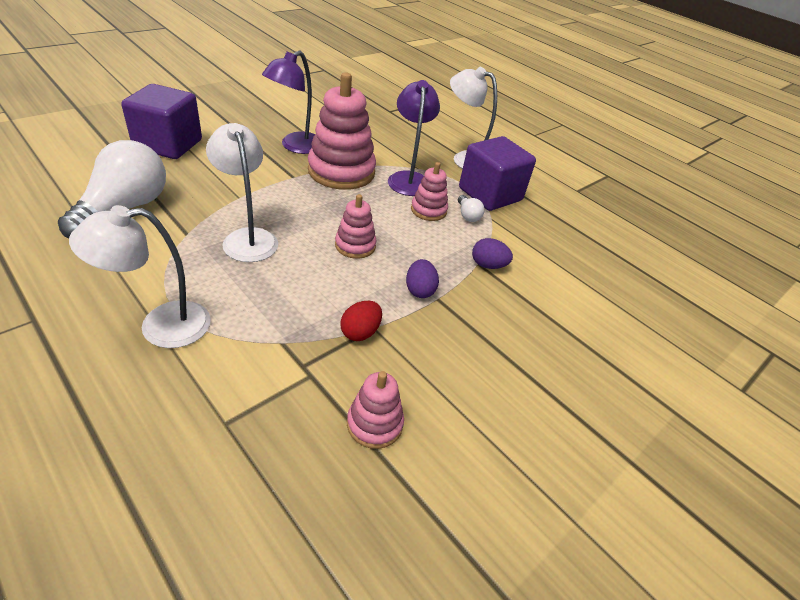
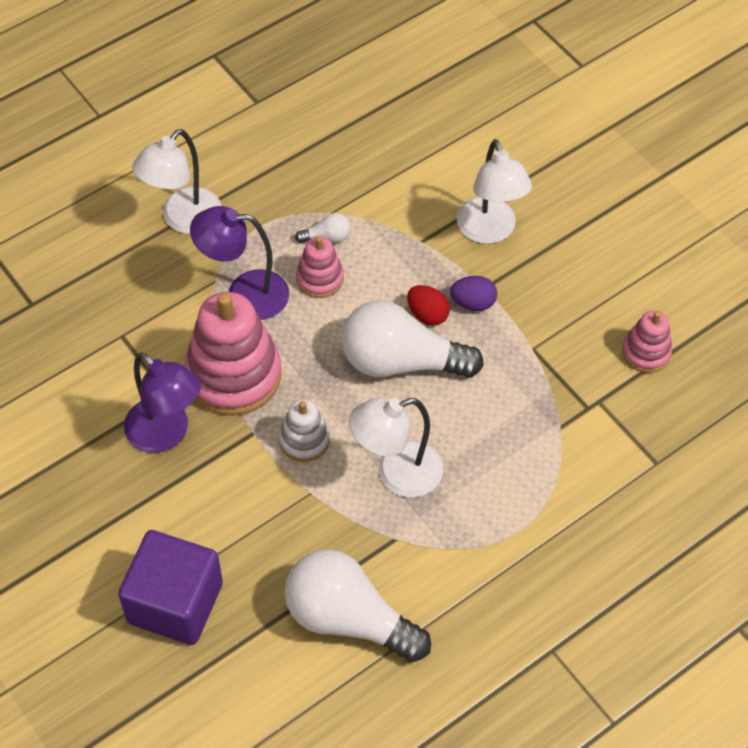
camera: 80 degrees left, 15 degrees up
white lamp [69,205,211,348] -> white lamp moved to [457,139,532,244]
pink stacking toy [335,194,377,259] -> white light bulb [341,301,484,378]
red egg [340,301,382,341] -> red egg moved to [407,285,450,326]
purple cube [459,136,536,211] -> none
purple egg [472,238,513,269] -> none
none -> white stacking toy [279,399,330,462]

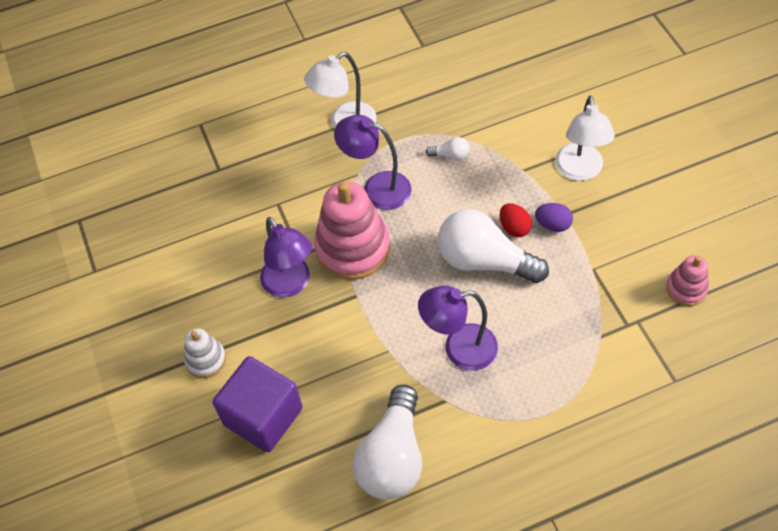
camera: 20 degrees right, 0 degrees up
white stacking toy [279,399,330,462] -> white stacking toy moved to [184,328,226,378]
white light bulb [285,549,431,662] -> white light bulb turned 120 degrees counterclockwise [353,385,422,500]
pink stacking toy [296,236,344,298] -> none
white lamp [349,397,443,497] -> purple lamp [418,286,498,371]

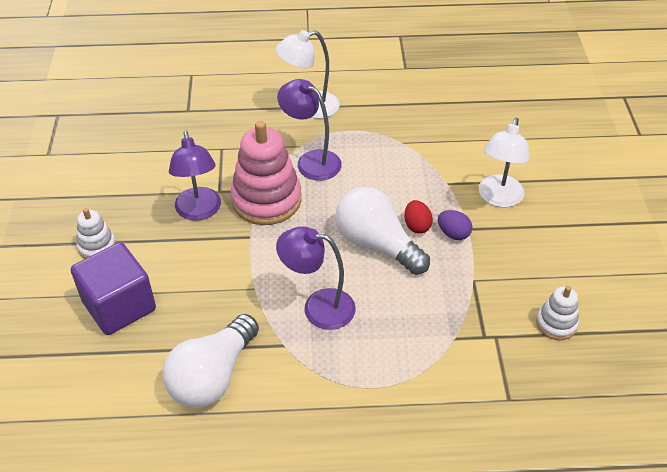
camera: 15 degrees right, 10 degrees down
white light bulb [426,137,470,161] -> none
pink stacking toy [666,255,709,306] -> white stacking toy [536,286,579,340]

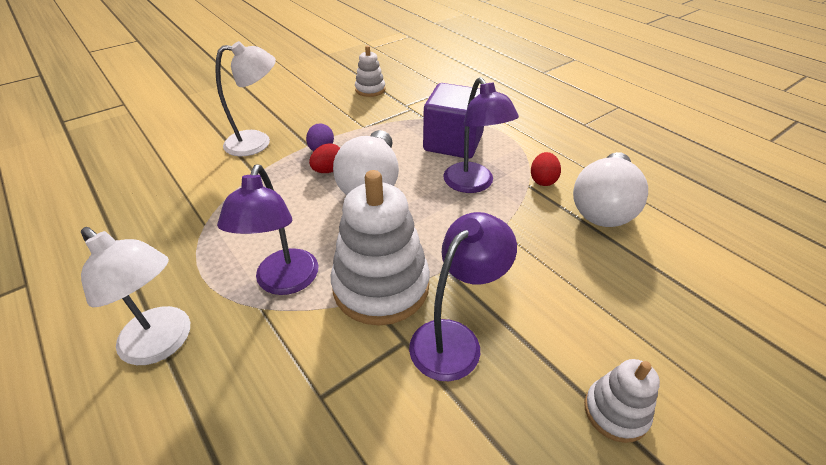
camera: 125 degrees left, 5 degrees down
purple cube [71,242,156,335] -> purple cube moved to [423,83,484,159]
white light bulb [162,314,259,408] -> white light bulb turned 120 degrees clockwise [573,152,648,227]
pink stacking toy [230,121,301,225] -> white stacking toy [331,170,430,325]
none -> red egg [531,152,561,186]

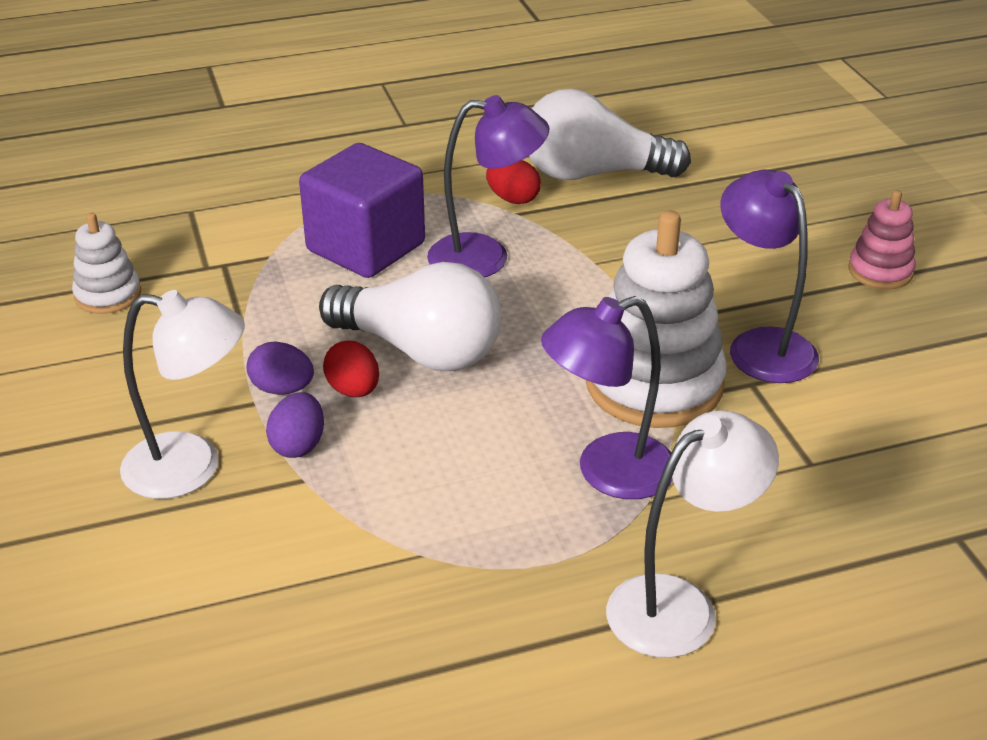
camera: 70 degrees left, 5 degrees down
white lamp [215,41,276,156] -> white lamp turned 90 degrees clockwise [120,290,245,499]
purple lamp [217,164,318,295] -> purple lamp turned 135 degrees clockwise [541,296,673,499]
white light bulb [573,152,648,227] -> white light bulb turned 135 degrees clockwise [529,89,691,180]
white stacking toy [584,359,660,443] -> pink stacking toy [848,190,916,289]
none -> purple egg [266,392,324,458]

